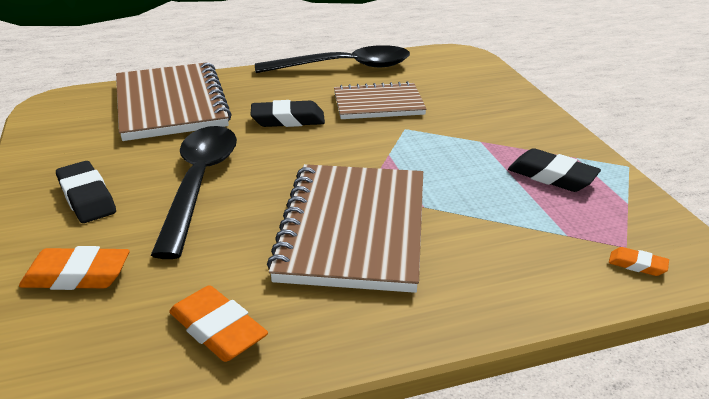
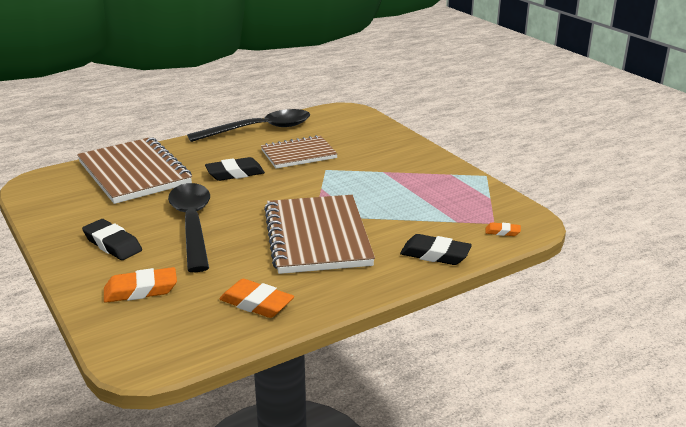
camera: 15 degrees left, 5 degrees down
black eraser [508,148,601,192] -> black eraser moved to [400,234,472,265]

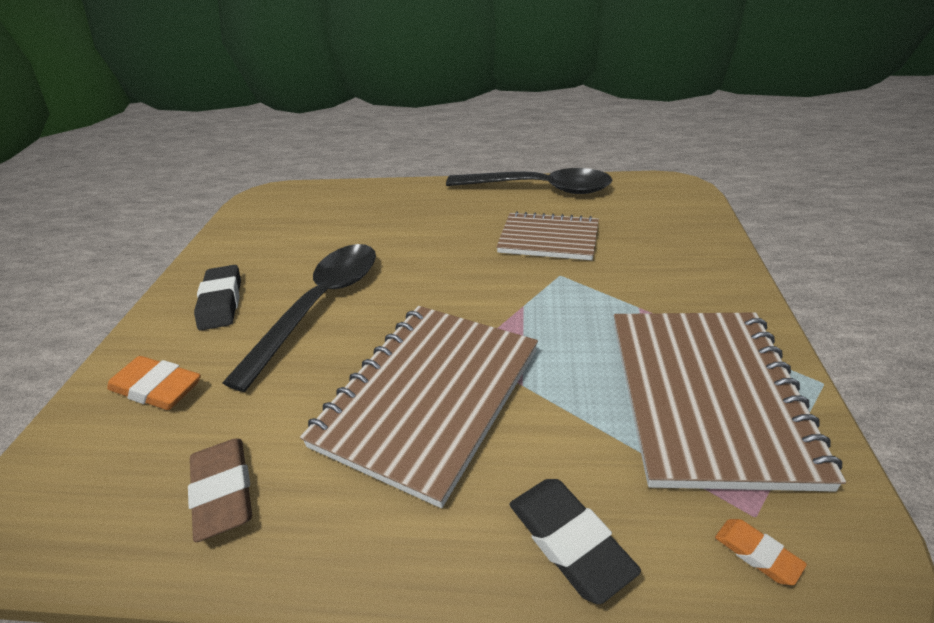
camera: 40 degrees right, 10 degrees up
brown notebook [77,137,192,204] -> brown notebook moved to [614,312,846,492]
black eraser [205,157,265,181] -> none
orange eraser [220,279,294,318] -> brown eraser [188,438,252,542]

